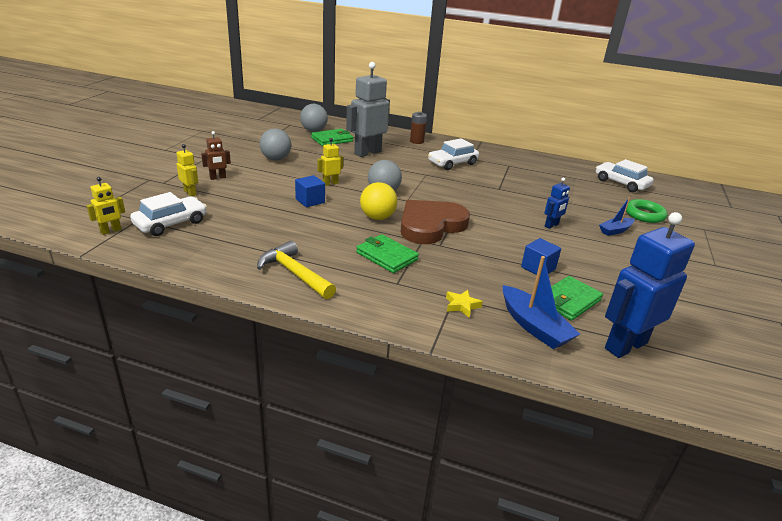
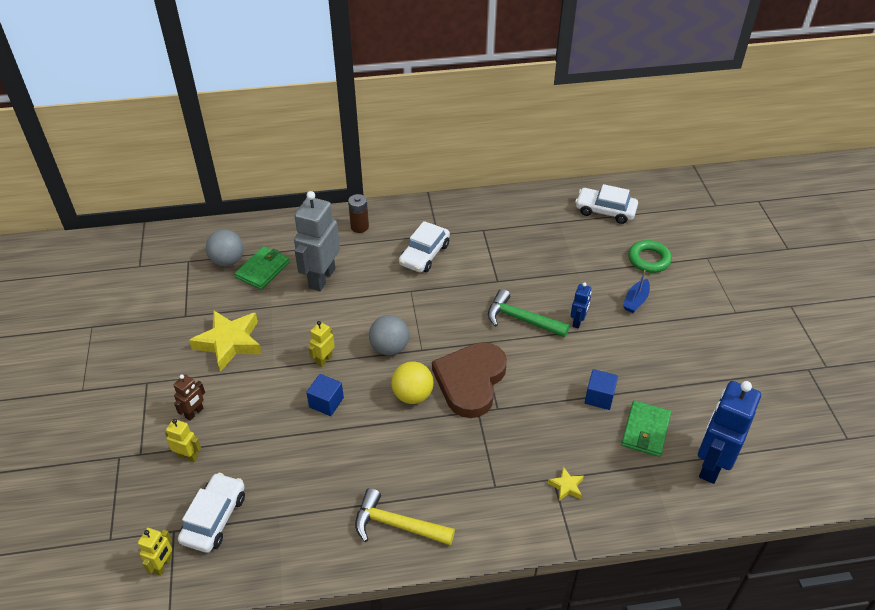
camera: 25 degrees left, 15 degrees up
grey ball [260,129,291,160] -> yellow star [189,310,262,372]
green wallet [356,234,419,273] -> none
blue boat [503,256,580,349] -> none
none -> green hammer [488,289,570,337]

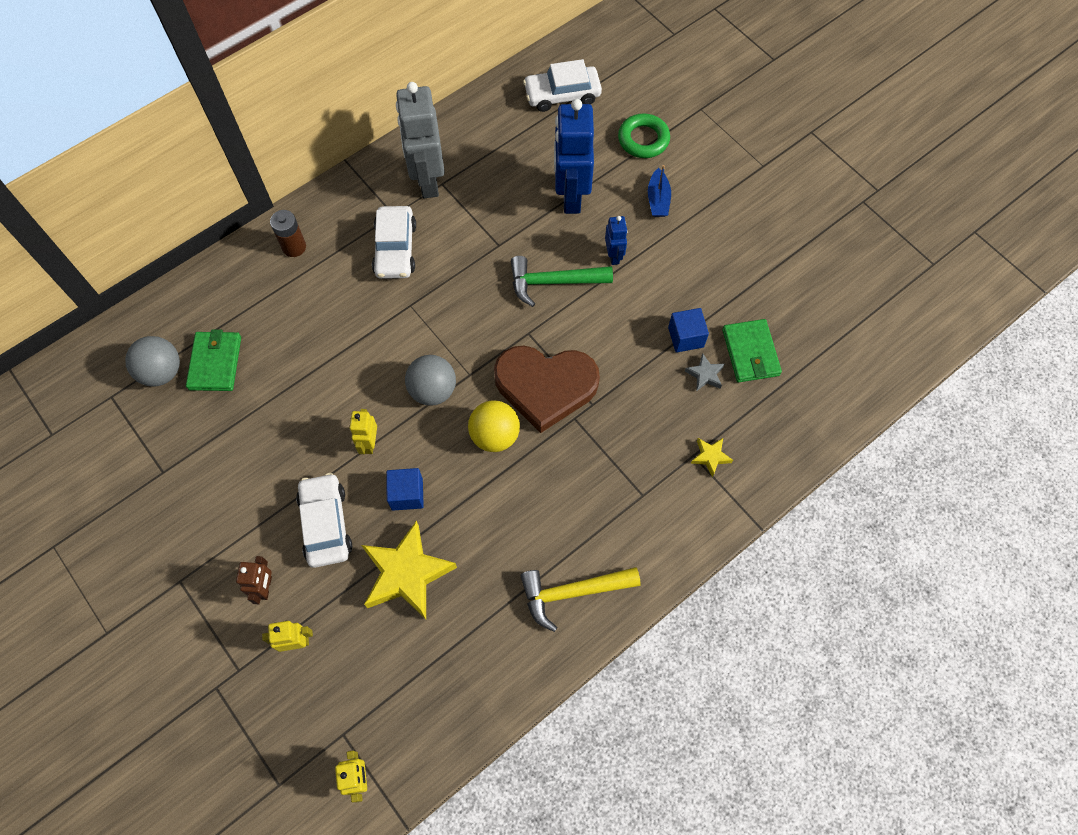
camera: 30 degrees left, 20 degrees up
white car [178,473,245,553] -> white car moved to [296,473,352,568]
yellow star [189,310,262,372] -> yellow star moved to [361,521,457,619]
grey robot [294,191,340,291] -> grey robot moved to [396,82,445,198]
brown heart [432,342,507,418] -> brown heart turned 75 degrees counterclockwise [494,346,600,433]
blue robot [698,381,761,484] -> blue robot moved to [554,99,594,214]
none -> grey star [685,353,725,391]

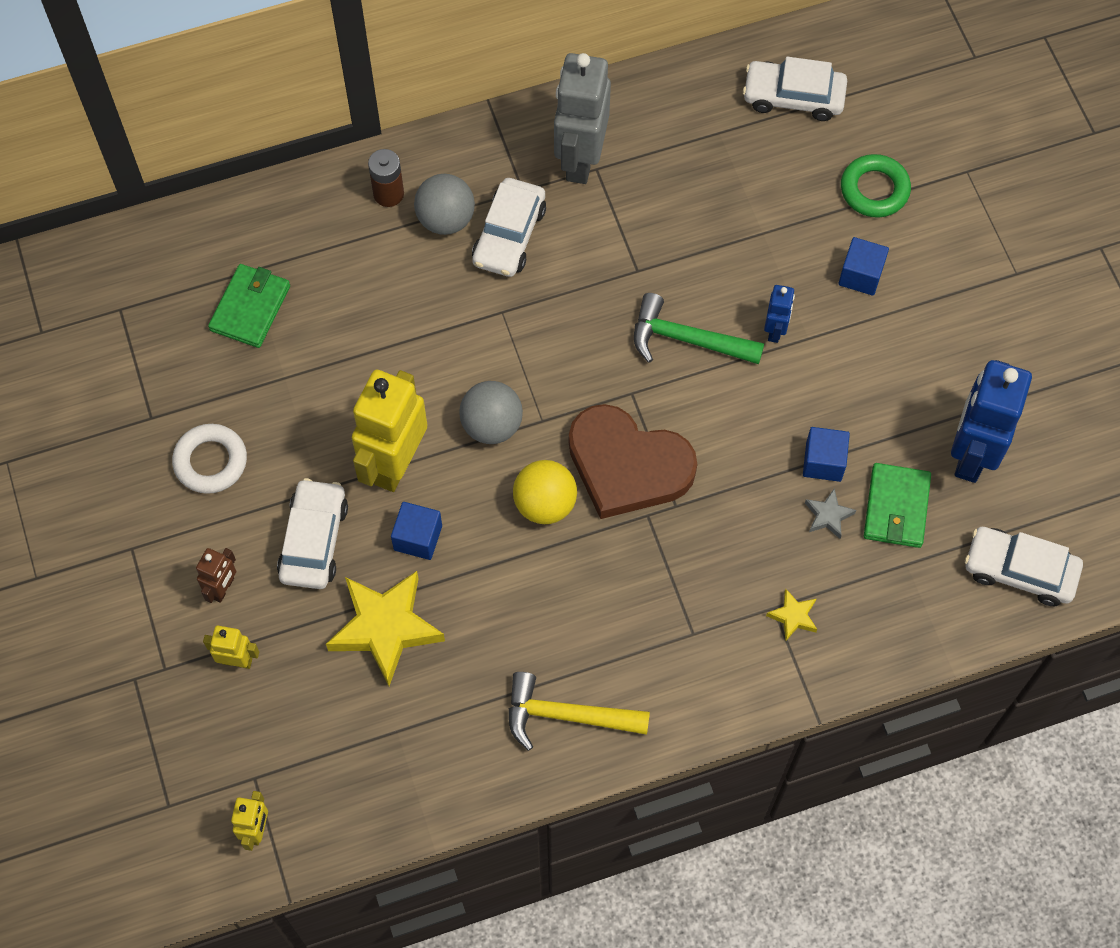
camera: 20 degrees right, 0 degrees up
grey ball [125,336,180,387] -> grey ball moved to [414,174,475,235]
yellow robot [349,409,377,454] -> yellow robot [352,369,427,492], size x2.10
blue robot [554,99,594,214] -> blue robot moved to [951,360,1032,483]
blue boat [648,165,671,217] -> blue cube [838,237,889,296]
none -> white ring [172,424,247,494]
none -> white car [965,527,1083,606]

